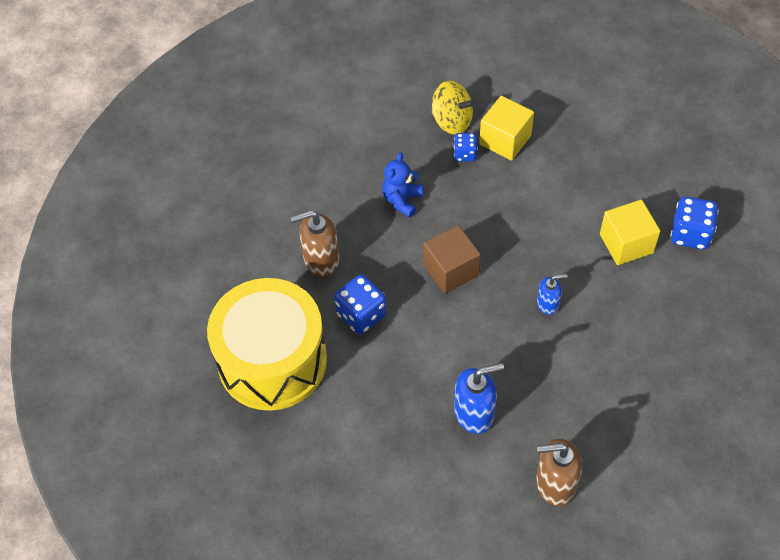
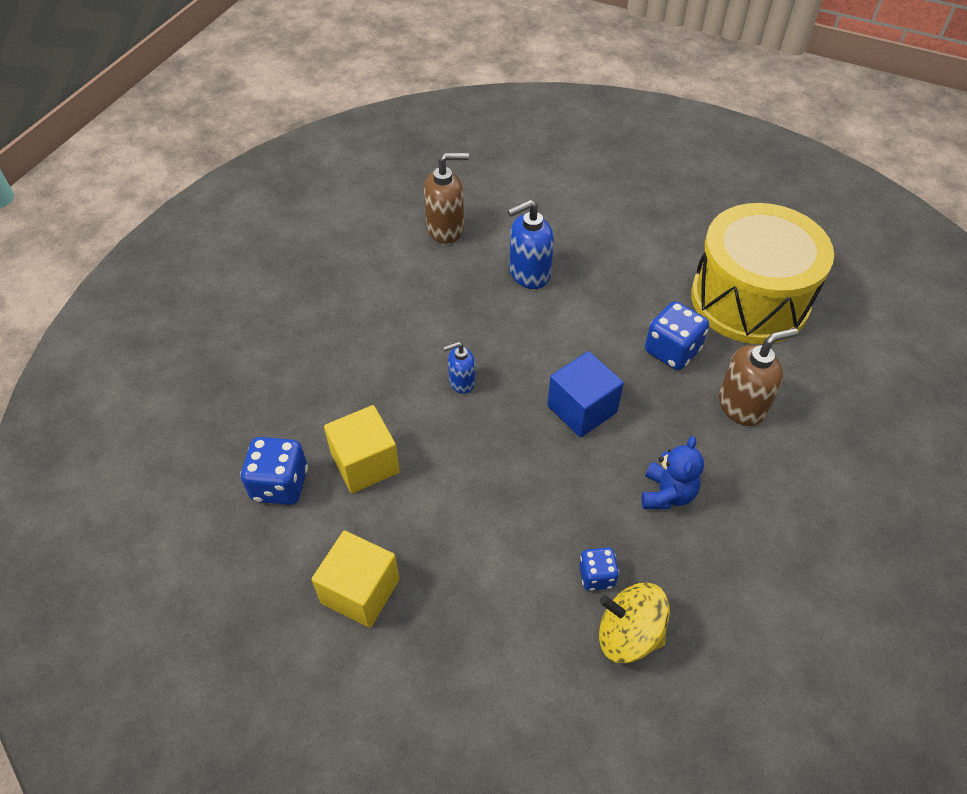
camera: 170 degrees right, 5 degrees down
brown cube [423,225,481,293] -> blue cube [547,351,624,438]
yellow cube [479,96,534,161] -> yellow cube moved to [312,531,400,628]

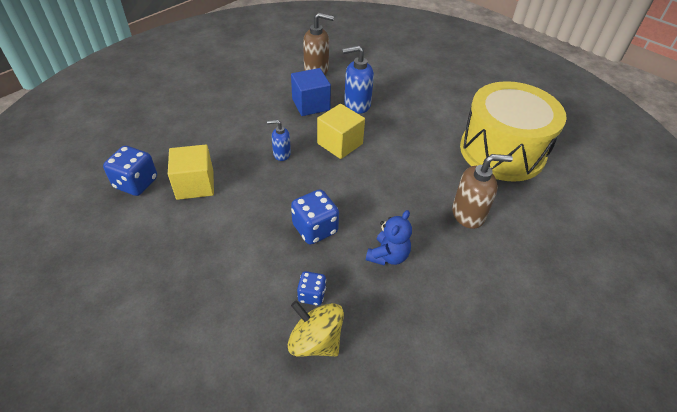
camera: 15 degrees right, 5 degrees down
yellow cube [312,531,400,628] -> yellow cube moved to [317,104,365,159]
blue cube [547,351,624,438] -> blue cube moved to [291,68,331,116]
blue dice [645,301,709,370] -> blue dice moved to [291,189,339,245]

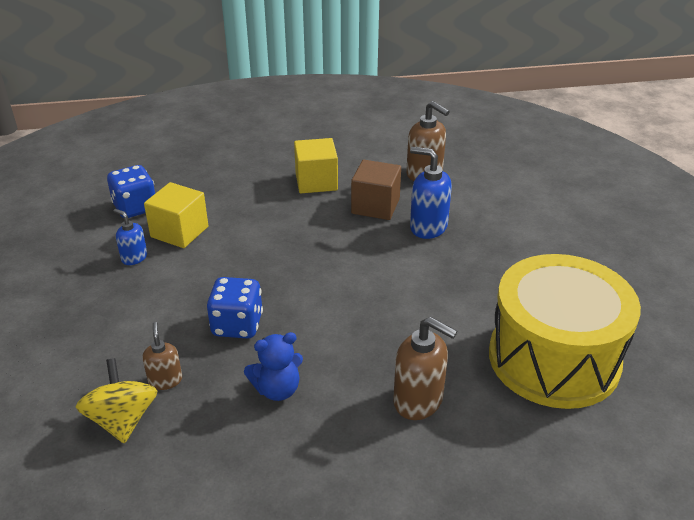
camera: 40 degrees right, 10 degrees down
blue soap dispenser [267,120,291,161] -> blue soap dispenser moved to [114,209,147,265]
blue cube [291,68,331,116] -> brown cube [351,160,401,220]
blue dice [297,271,326,306] -> brown soap dispenser [142,322,182,390]
yellow cube [317,104,365,159] -> yellow cube moved to [294,138,338,193]

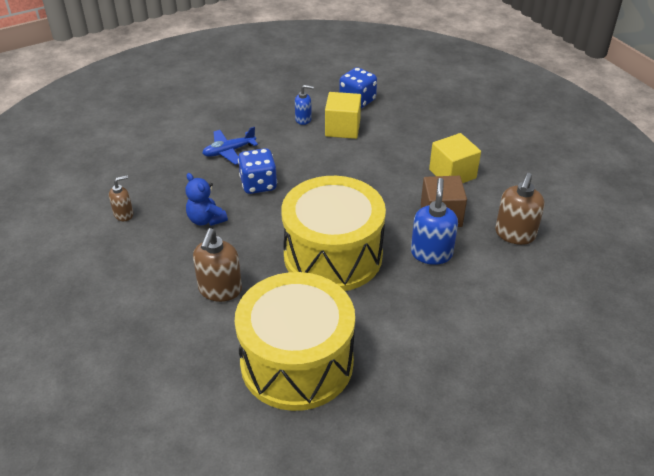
camera: 70 degrees right, 5 degrees up
yellow spinning top [76,358,157,443] -> none
blue soap dispenser [114,209,147,265] -> blue soap dispenser turned 75 degrees clockwise [295,85,314,125]
brown soap dispenser [142,322,182,390] -> brown soap dispenser moved to [109,175,133,221]
none -> blue plane [202,127,258,165]
none -> yellow drum [281,176,386,291]

